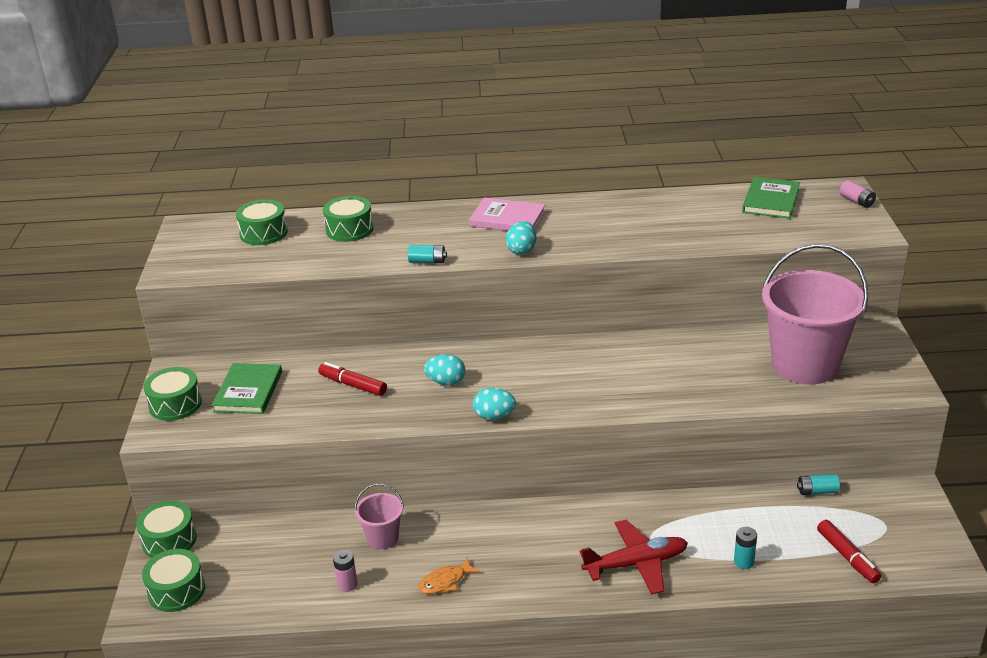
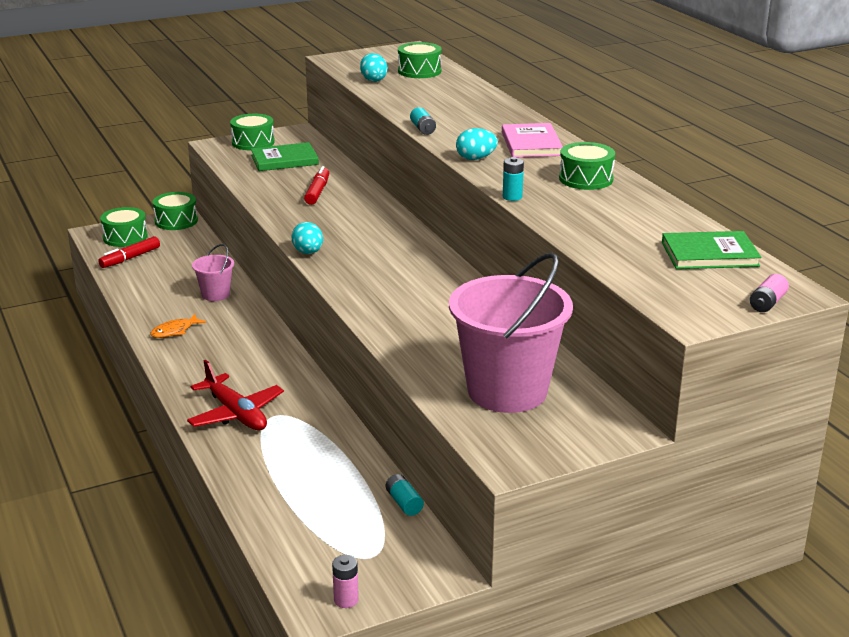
camera: 65 degrees right, 5 degrees down
green drum [323,196,373,242] -> green drum moved to [559,142,615,190]
pink battery [333,550,357,592] -> pink battery moved to [332,555,359,608]
orange fish [418,557,480,594] -> orange fish turned 75 degrees counterclockwise [150,314,206,338]
turquoise egg [424,354,465,385] -> turquoise egg moved to [360,53,388,82]
turquoise battery [734,527,757,569] -> turquoise battery moved to [503,157,524,201]
red marker [817,520,882,583] -> red marker moved to [98,236,160,268]

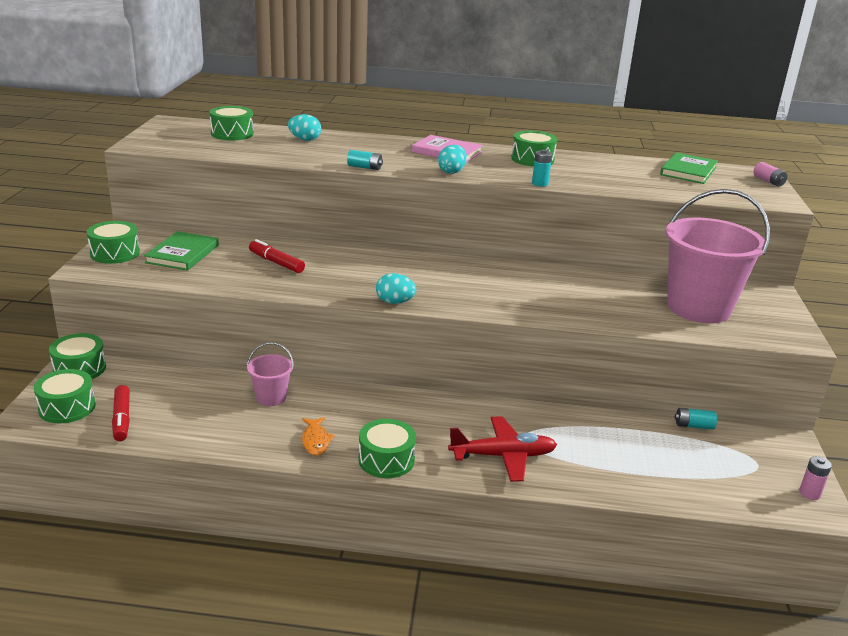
camera: 60 degrees left, 0 degrees up
turquoise egg [360,53,388,82] -> turquoise egg moved to [288,114,321,141]
none -> green drum [358,419,416,478]

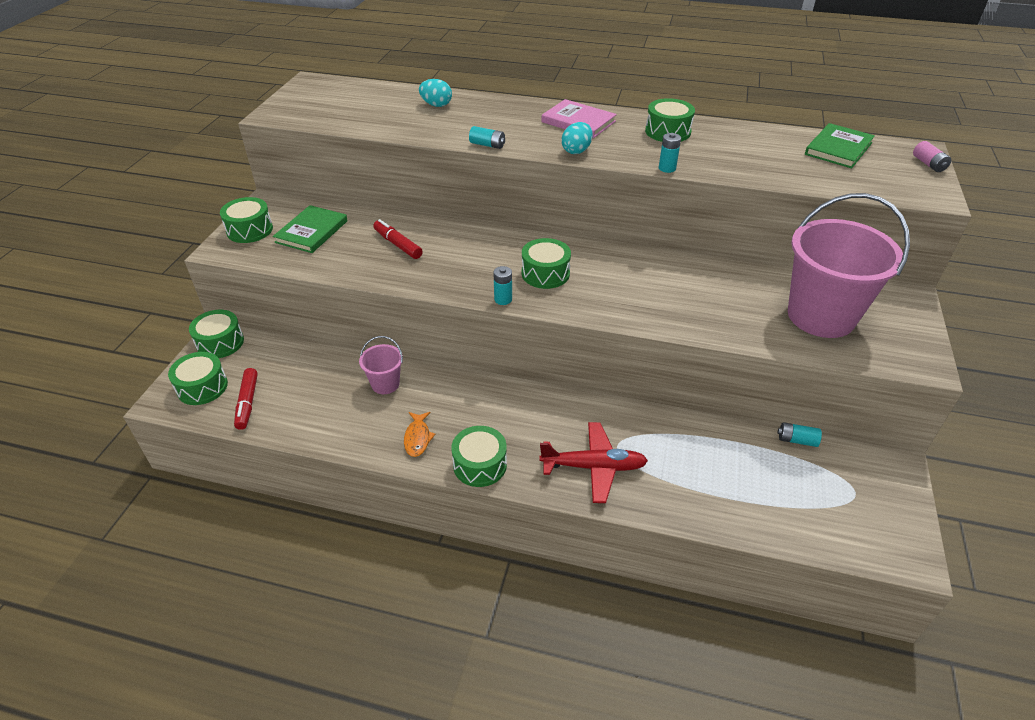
camera: 10 degrees right, 15 degrees up
green drum [209,106,254,140] -> green drum moved to [522,238,571,289]
turquoise egg [376,273,416,304] -> turquoise battery [493,266,512,305]
pink battery [799,456,832,500] -> none

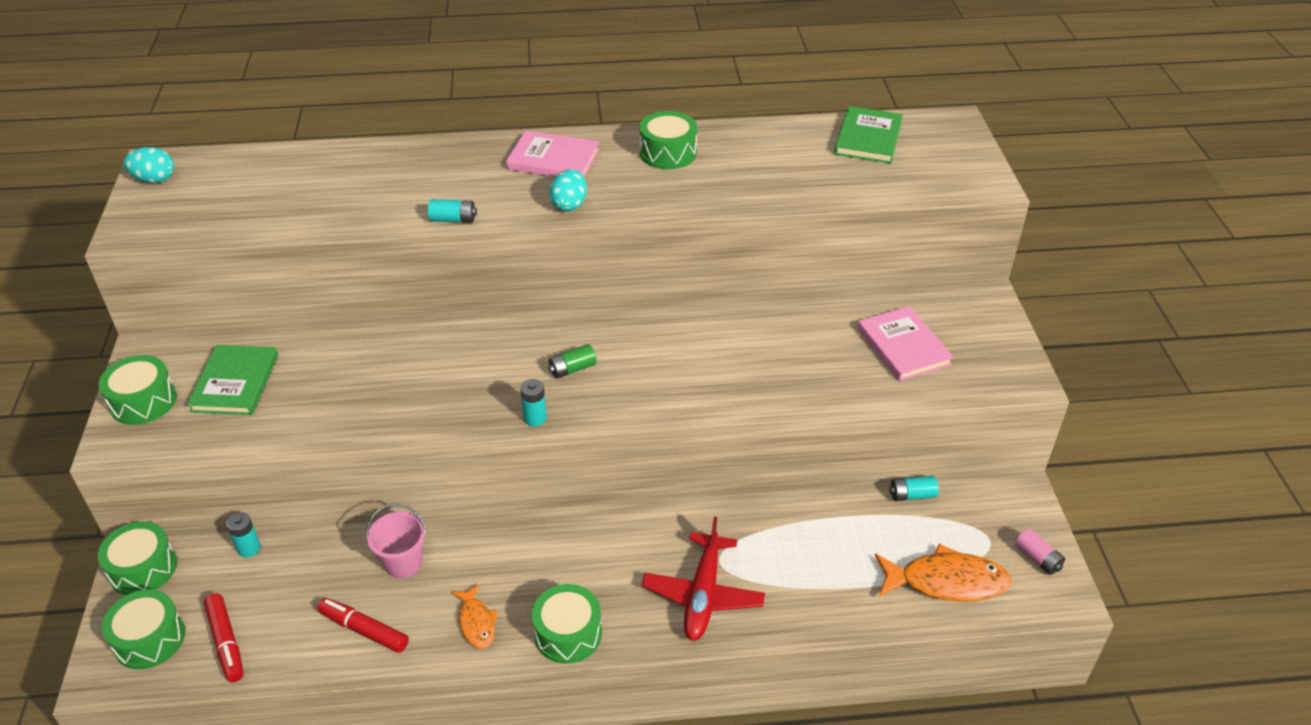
camera: 20 degrees left, 0 degrees up
red marker [373,219,423,259] -> red marker moved to [318,598,409,653]
turquoise egg [419,79,452,107] -> turquoise egg moved to [124,147,174,183]
green drum [522,238,571,289] -> green battery [548,344,597,379]
red plane [539,422,648,503] -> red plane turned 120 degrees clockwise [642,516,765,641]
turquoise battery [659,133,681,173] -> turquoise battery moved to [226,512,261,557]
pink bucket [788,193,910,338] -> pink book [857,306,954,381]
pink battery [913,141,951,172] -> pink battery moved to [1015,528,1065,575]
none -> orange fish [875,544,1012,602]

